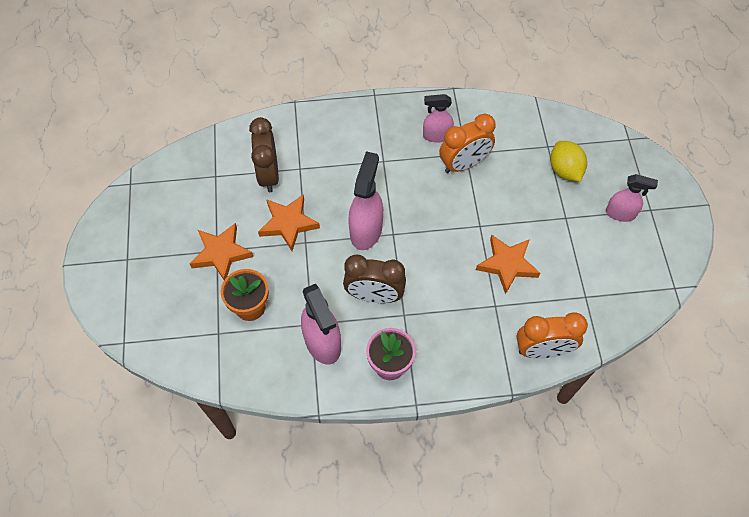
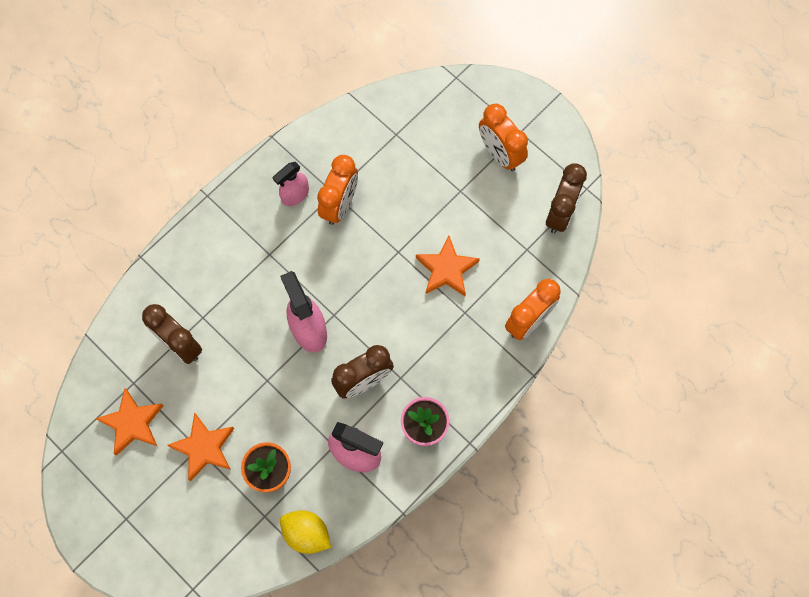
camera: 40 degrees left, 10 degrees up
orange star [258,194,320,251] -> orange star moved to [95,388,164,456]
yellow lemon [550,141,587,182] -> yellow lemon moved to [280,510,331,554]
pink spray bottle [606,174,658,222] -> orange clock [479,104,528,171]
none -> brown clock [546,163,587,233]

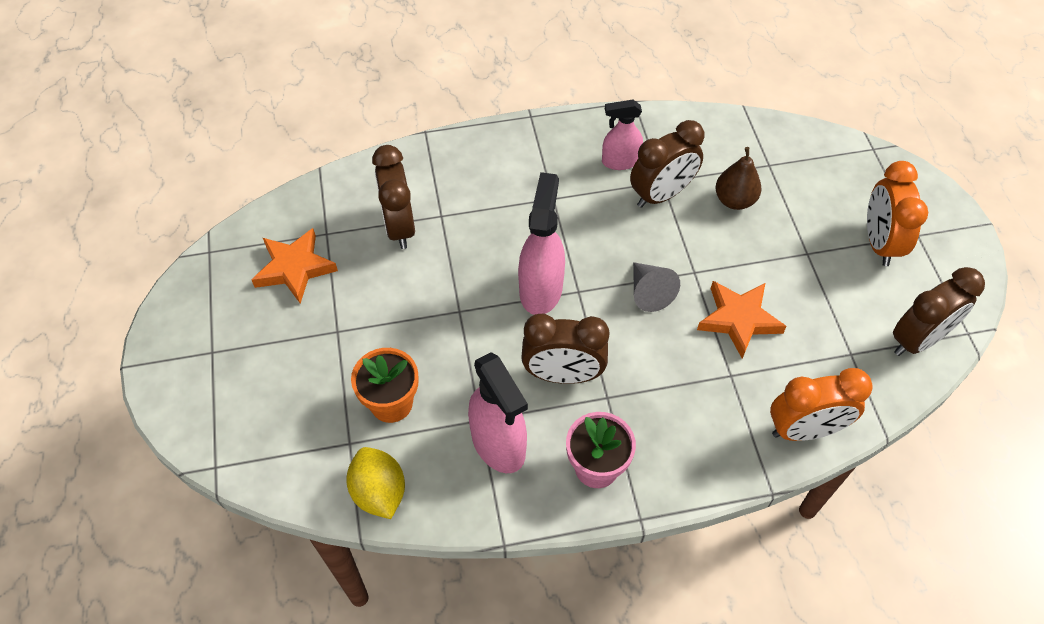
camera: 35 degrees right, 15 degrees down
orange star [167,413,234,481] -> none
orange clock [317,155,358,225] -> brown clock [630,120,704,208]
none -> grey cone [633,262,680,312]
none -> brown pear [716,147,761,210]

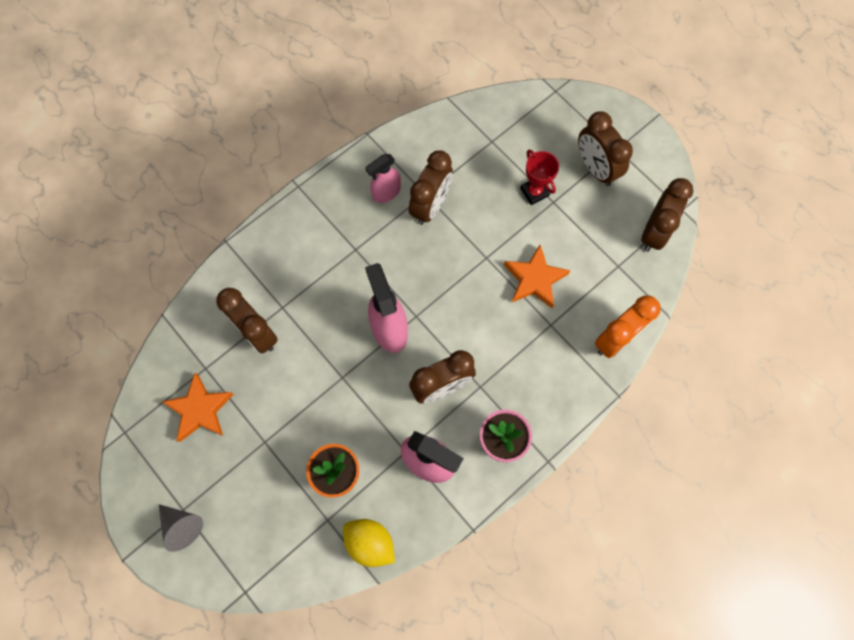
camera: 30 degrees left, 15 degrees up
grey cone [633,262,680,312] -> grey cone moved to [158,504,203,552]
brown pear [716,147,761,210] -> none
orange clock [867,161,928,266] -> brown clock [578,111,633,186]
none -> red trophy [520,150,559,205]

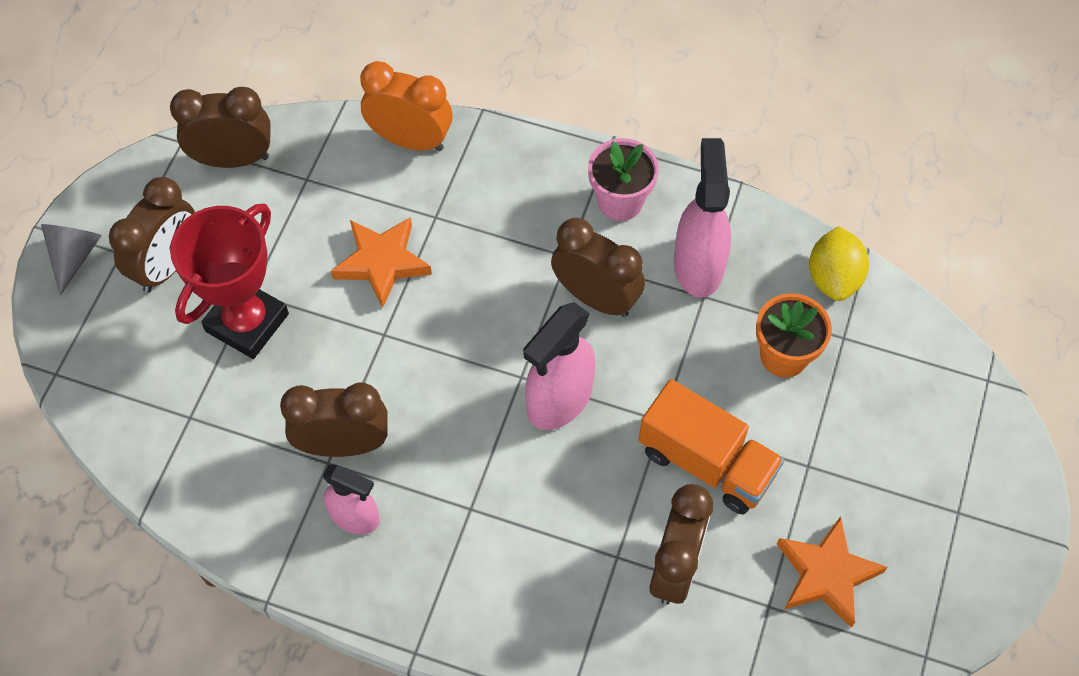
camera: 120 degrees left, 10 degrees down
grey cone [158,504,203,552] -> grey cone moved to [41,224,102,296]
red trophy [520,150,559,205] -> red trophy [170,203,289,359], size x1.75
none -> orange truck [639,379,784,514]

